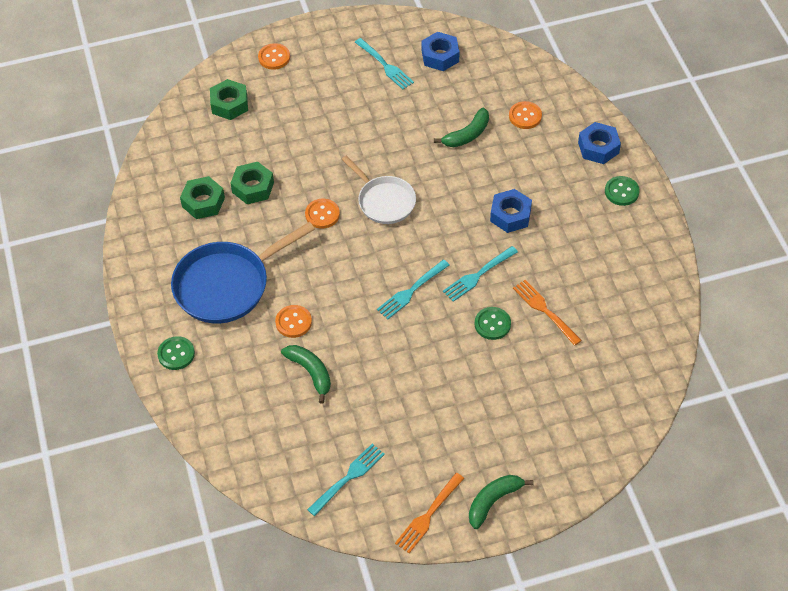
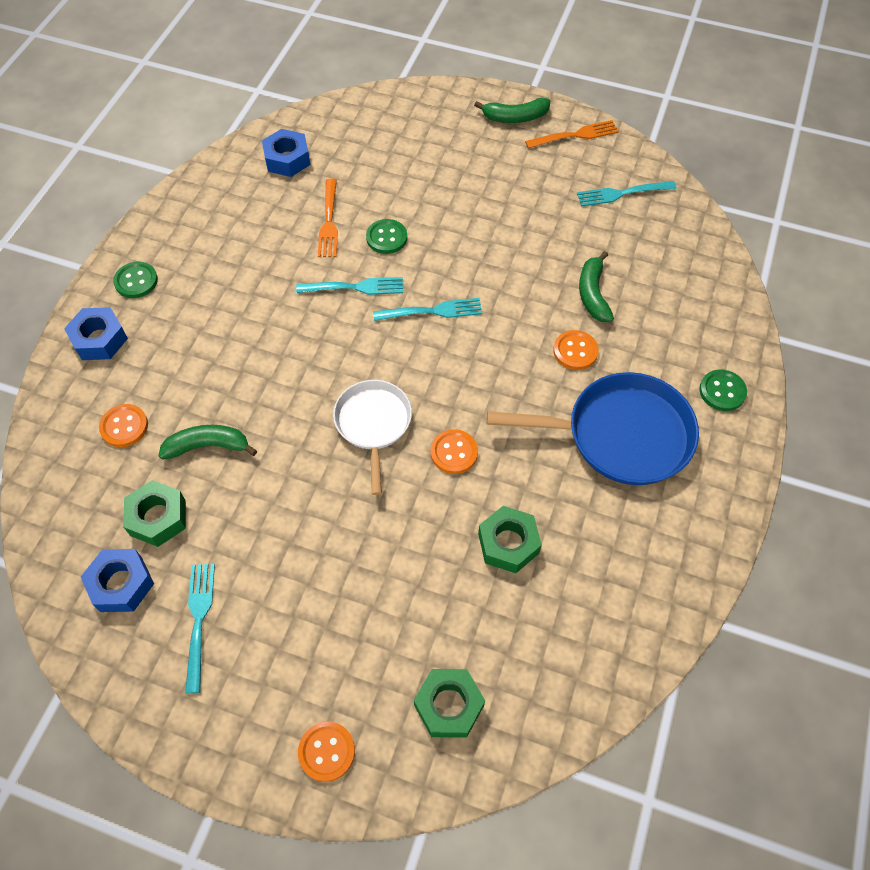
camera: 145 degrees left, 5 degrees up
green nut [180,176,225,219] -> green nut moved to [123,480,186,547]
blue nut [490,189,532,233] -> blue nut moved to [262,129,310,177]

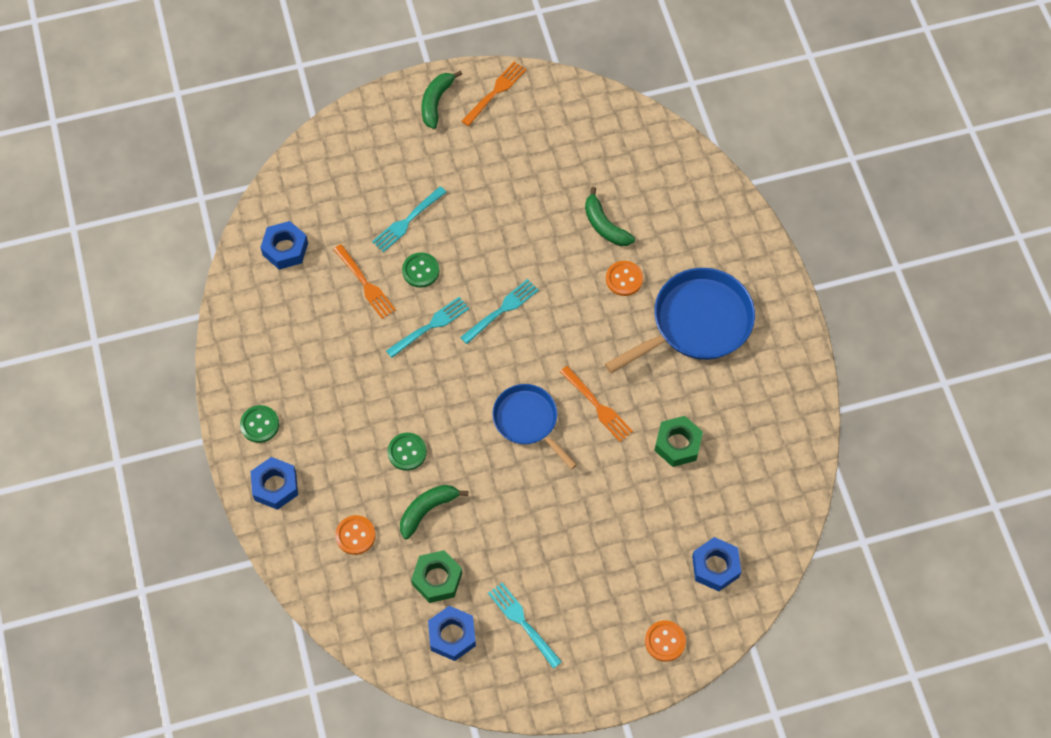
camera: 35 degrees left, 5 degrees up
white pan [333,380,412,495] -> blue pan [492,384,577,469]
green nut [414,669,485,738] -> blue nut [692,537,741,591]
orange button [431,429,478,474] -> orange fork [560,366,633,442]
green banana [474,98,550,123] -> green banana turned 150 degrees clockwise [421,70,462,129]
turquoise fork [577,181,677,207] -> turquoise fork moved to [372,186,447,252]
green button [699,369,747,411] -> green button moved to [387,433,427,471]

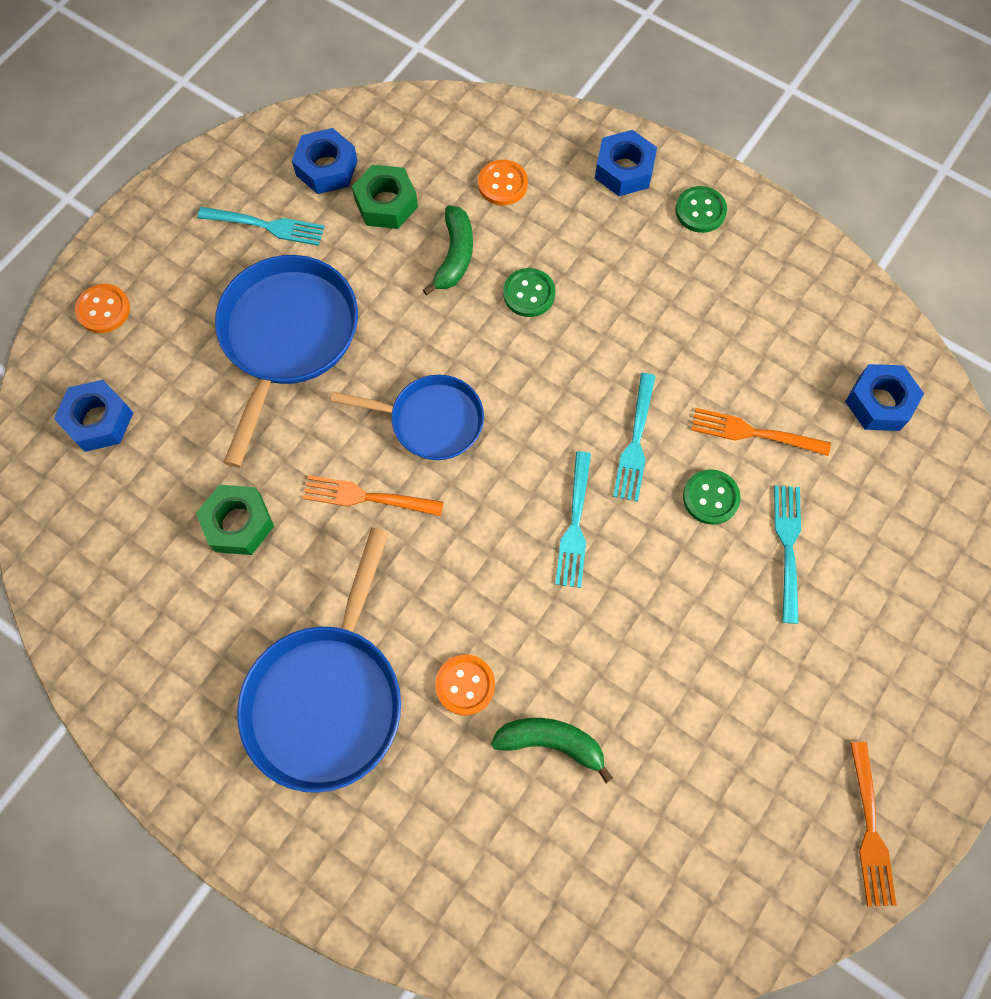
camera: 140 degrees right, 5 degrees up
green banana [421,70,462,129] -> none
none -> blue pan [215,255,358,467]

